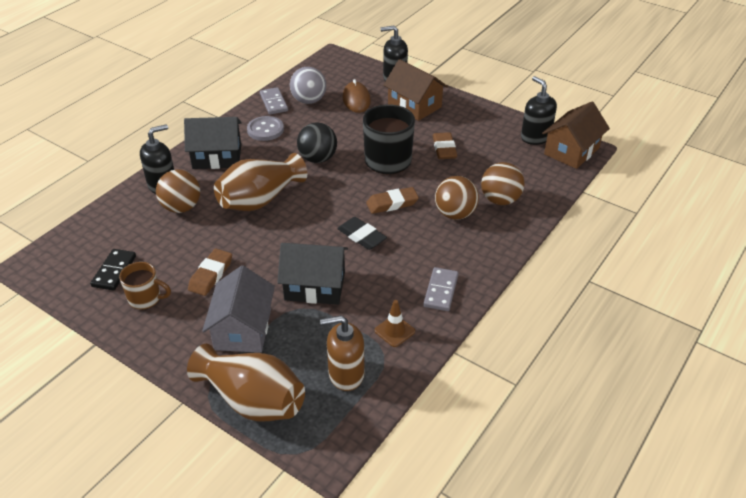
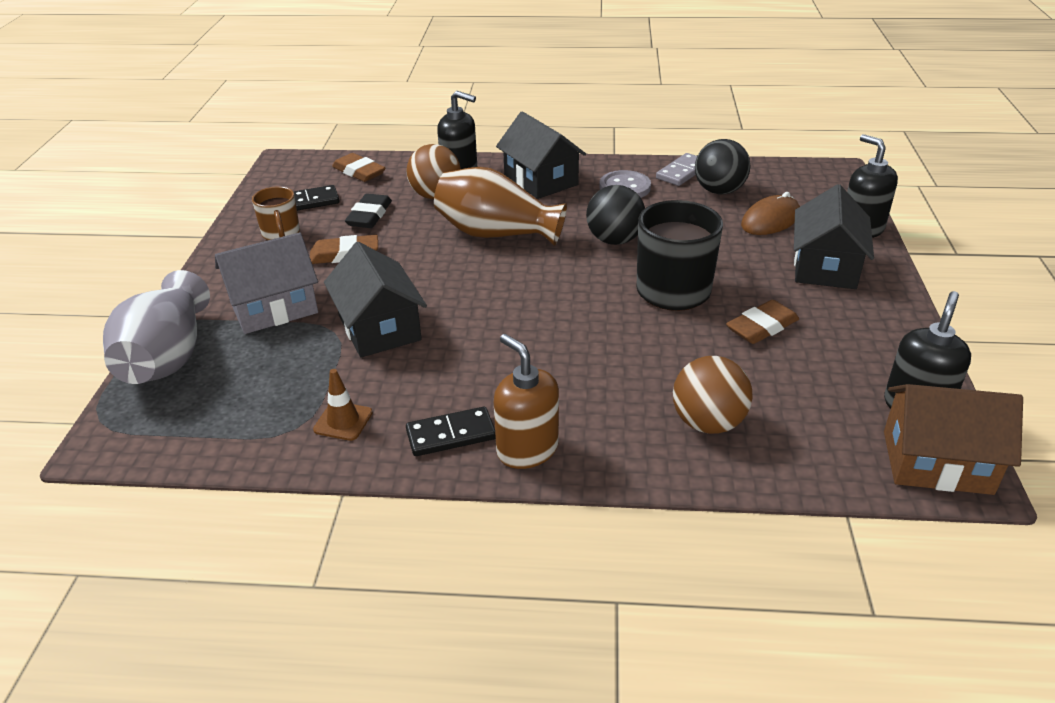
camera: 60 degrees right, 5 degrees down
brown vase [187,344,305,422] -> grey vase [103,270,210,384]
grey ball [290,67,326,104] -> black ball [695,139,750,194]
brown soap dispenser [320,315,365,391] -> brown soap dispenser moved to [494,334,559,469]
black eraser [337,217,387,250] -> black eraser moved to [345,194,392,228]
brown eraser [366,187,419,214] -> brown eraser moved to [332,153,386,182]
brown house [383,59,448,121] -> black house [794,184,874,289]
grey domino [423,267,459,311] -> black domino [406,407,496,456]
brown ball [435,176,479,220] -> none

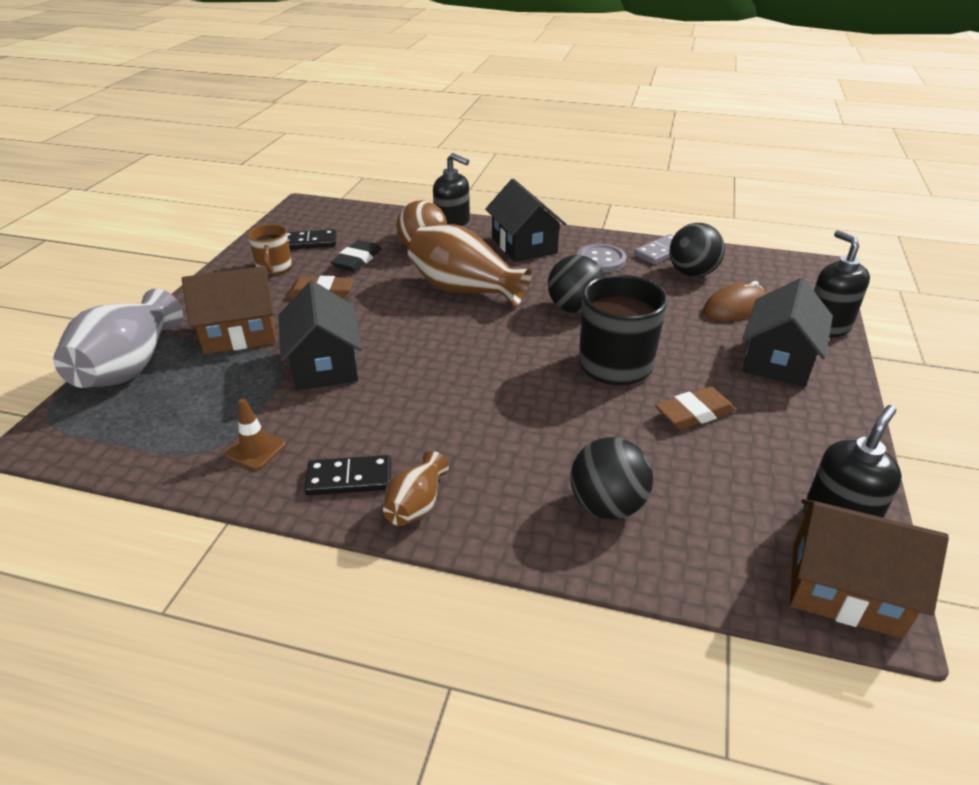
camera: 10 degrees right, 0 degrees up
grey house [215,232,318,334] -> brown house [182,266,276,354]
brown eraser [332,153,386,182] -> none
brown soap dispenser [494,334,559,469] -> brown vase [383,451,449,526]
brown ball [673,356,753,434] -> black ball [570,437,653,519]

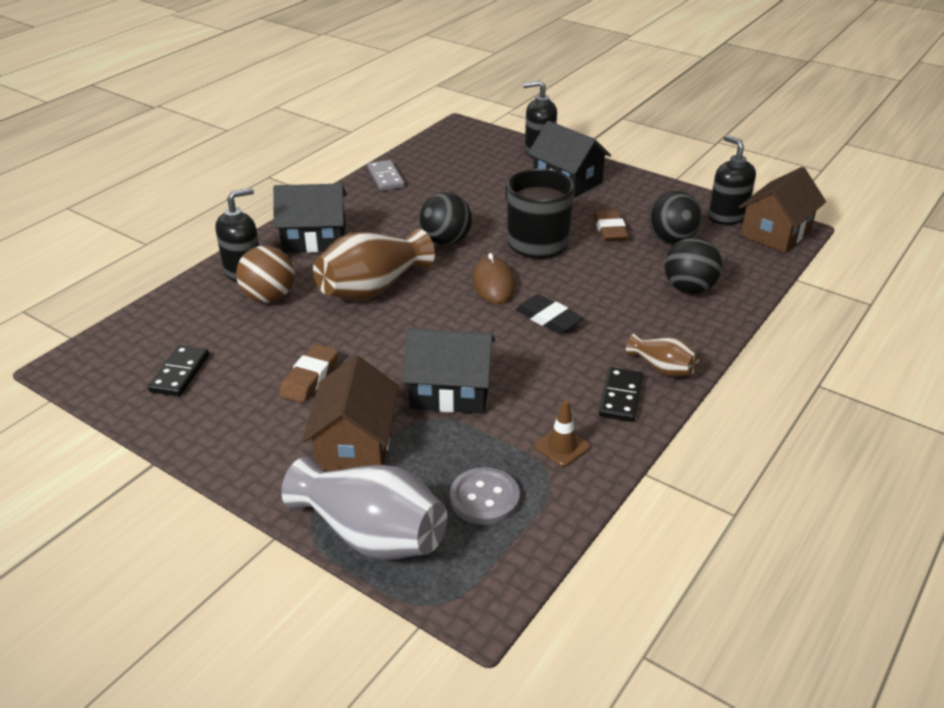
camera: 70 degrees left, 0 degrees up
brown mug [248,224,292,275] -> none
black eraser [331,240,382,272] -> black eraser moved to [516,294,583,334]
grey button [577,244,626,273] -> grey button moved to [450,467,520,525]
black ball [669,223,725,277] -> black ball moved to [649,191,702,244]
brown mouse [703,281,766,321] -> brown mouse moved to [472,253,516,304]

